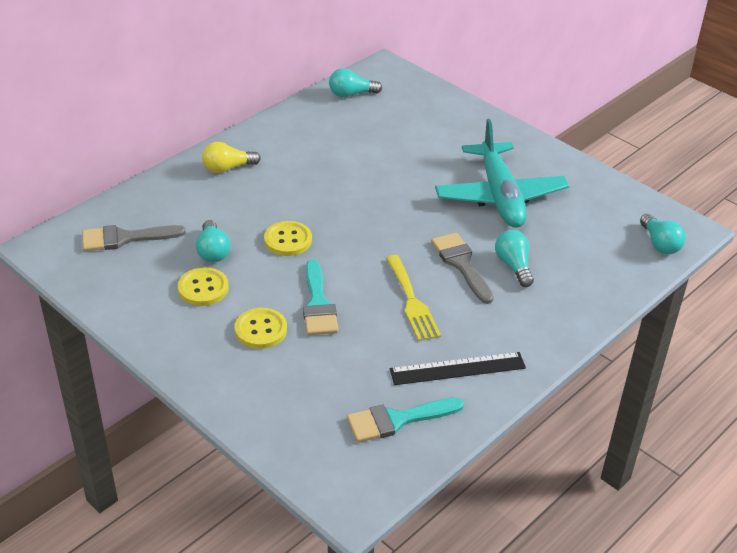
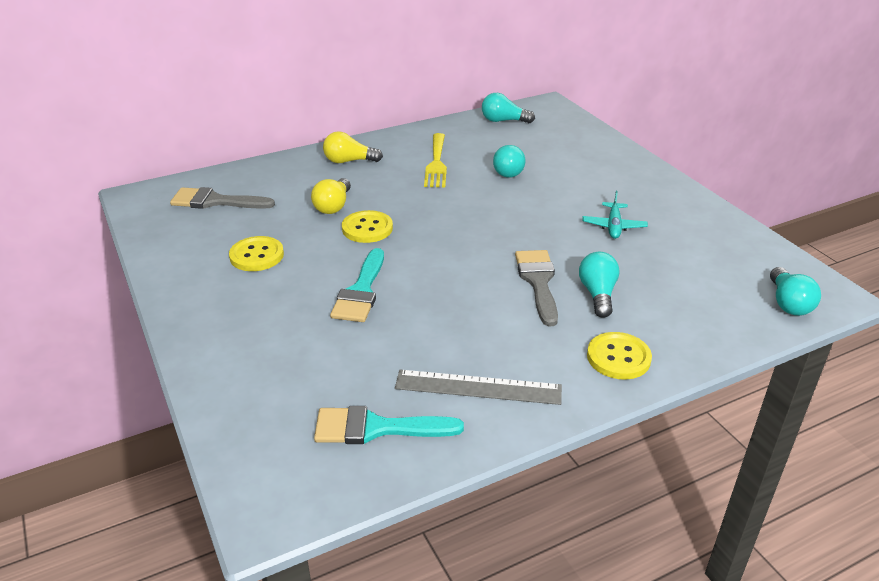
camera: 20 degrees right, 5 degrees down
turquoise light bulb [196,220,231,262] -> turquoise light bulb moved to [493,145,526,178]
yellow button [235,308,287,349] -> yellow button moved to [587,332,652,380]
yellow fork [386,255,441,341] -> yellow fork moved to [424,133,447,187]
black ruler [390,352,526,385] -> grey ruler [395,370,562,405]
turquoise plane [435,119,569,228] -> turquoise plane [582,191,648,239], size x0.43
none -> yellow light bulb [311,178,351,214]

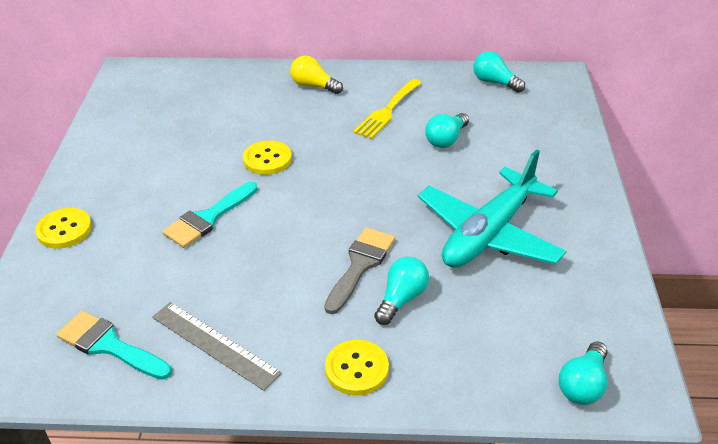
camera: 30 degrees right, 5 degrees up
grey brush [170,187,275,209] -> none
yellow button [229,236,284,271] -> yellow button moved to [35,208,92,248]
yellow light bulb [311,178,351,214] -> none
turquoise plane [582,191,648,239] -> turquoise plane [418,149,566,268], size x2.32

